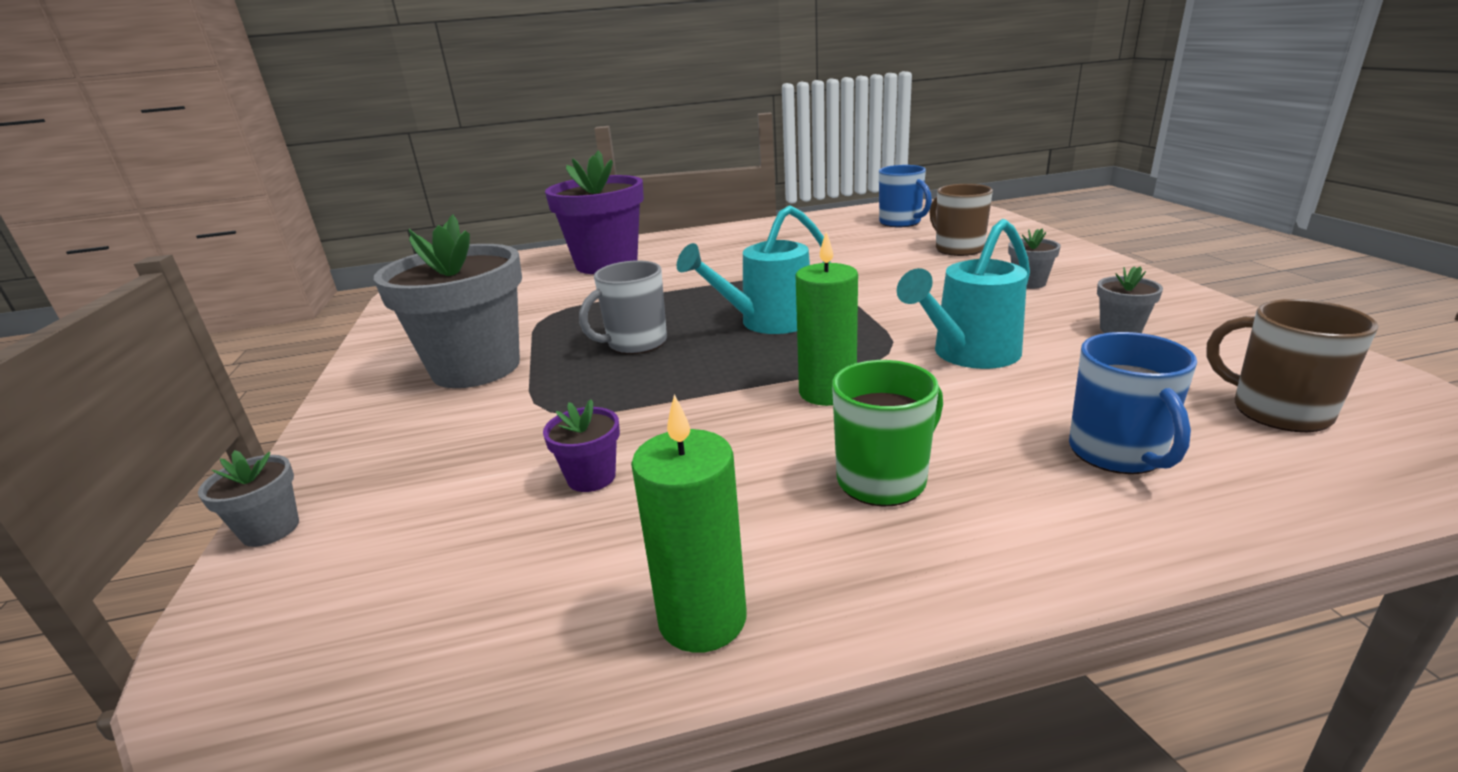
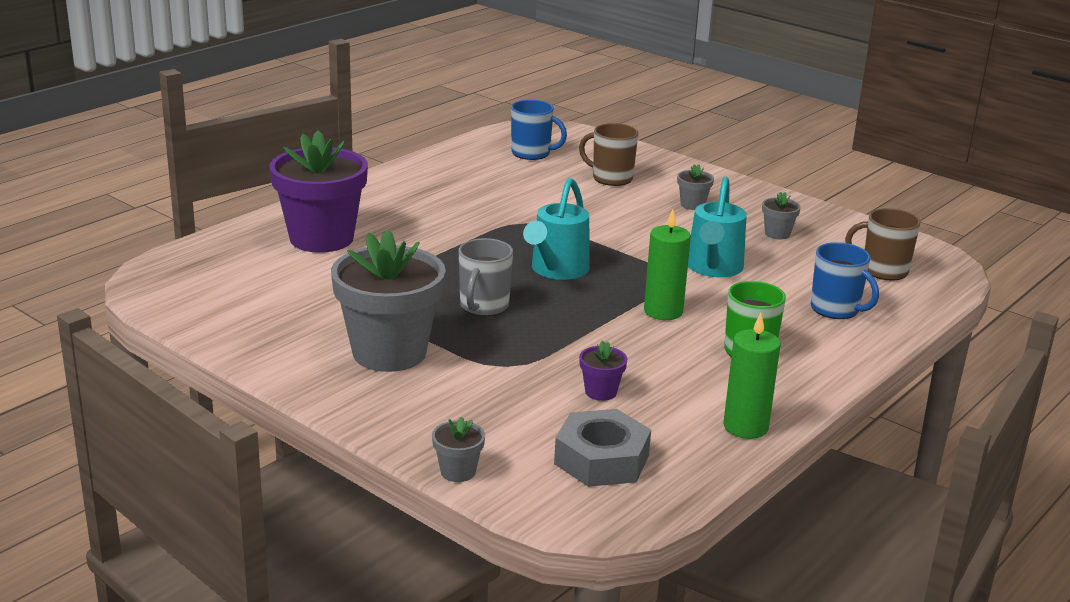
camera: 40 degrees left, 0 degrees up
none -> grey nut [554,409,651,487]

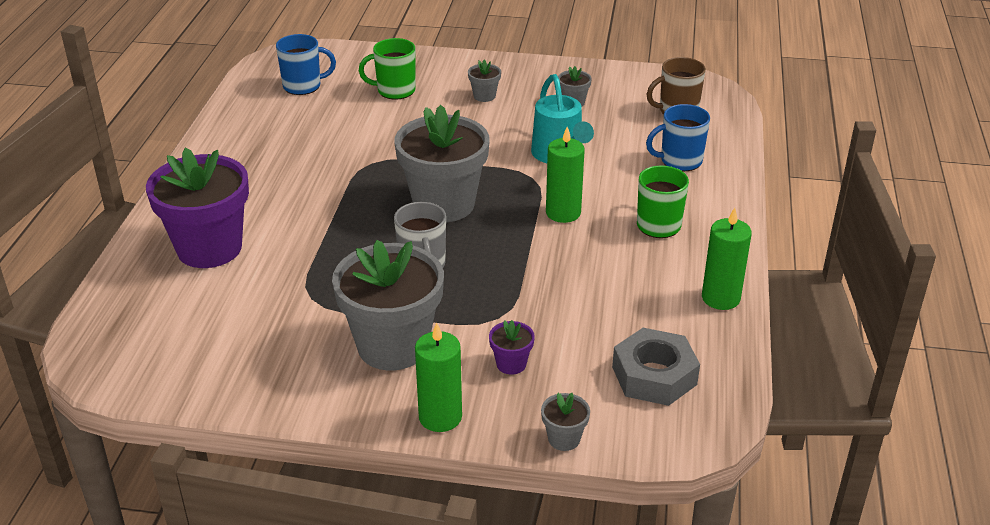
camera: 30 degrees left, 10 degrees up
turquoise watering can [523,178,590,280] -> grey flower pot [394,105,490,222]
brown mug [579,123,639,186] -> green mug [359,38,416,99]
purple flower pot [579,340,628,401] -> purple flower pot moved to [489,320,535,375]
blue mug [811,242,879,319] -> blue mug turned 150 degrees clockwise [646,104,710,171]
none -> green candle [415,323,462,432]

